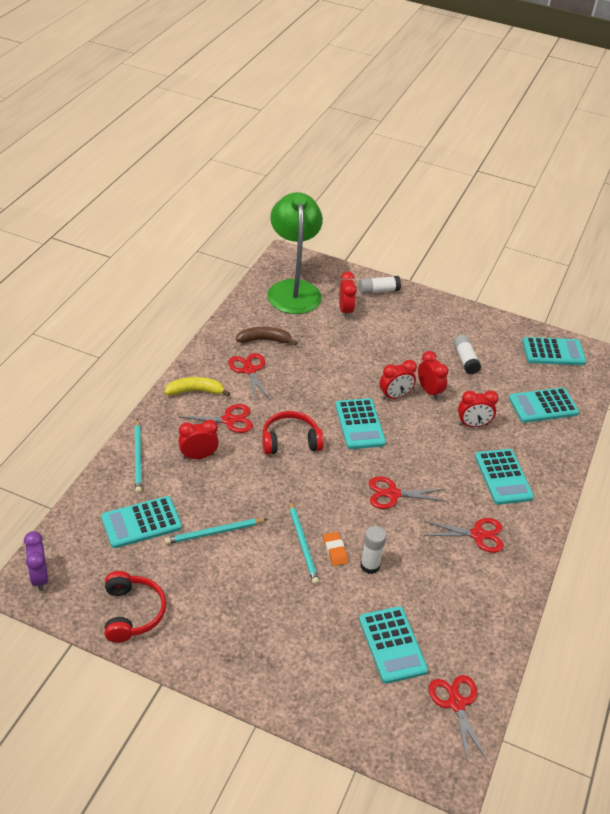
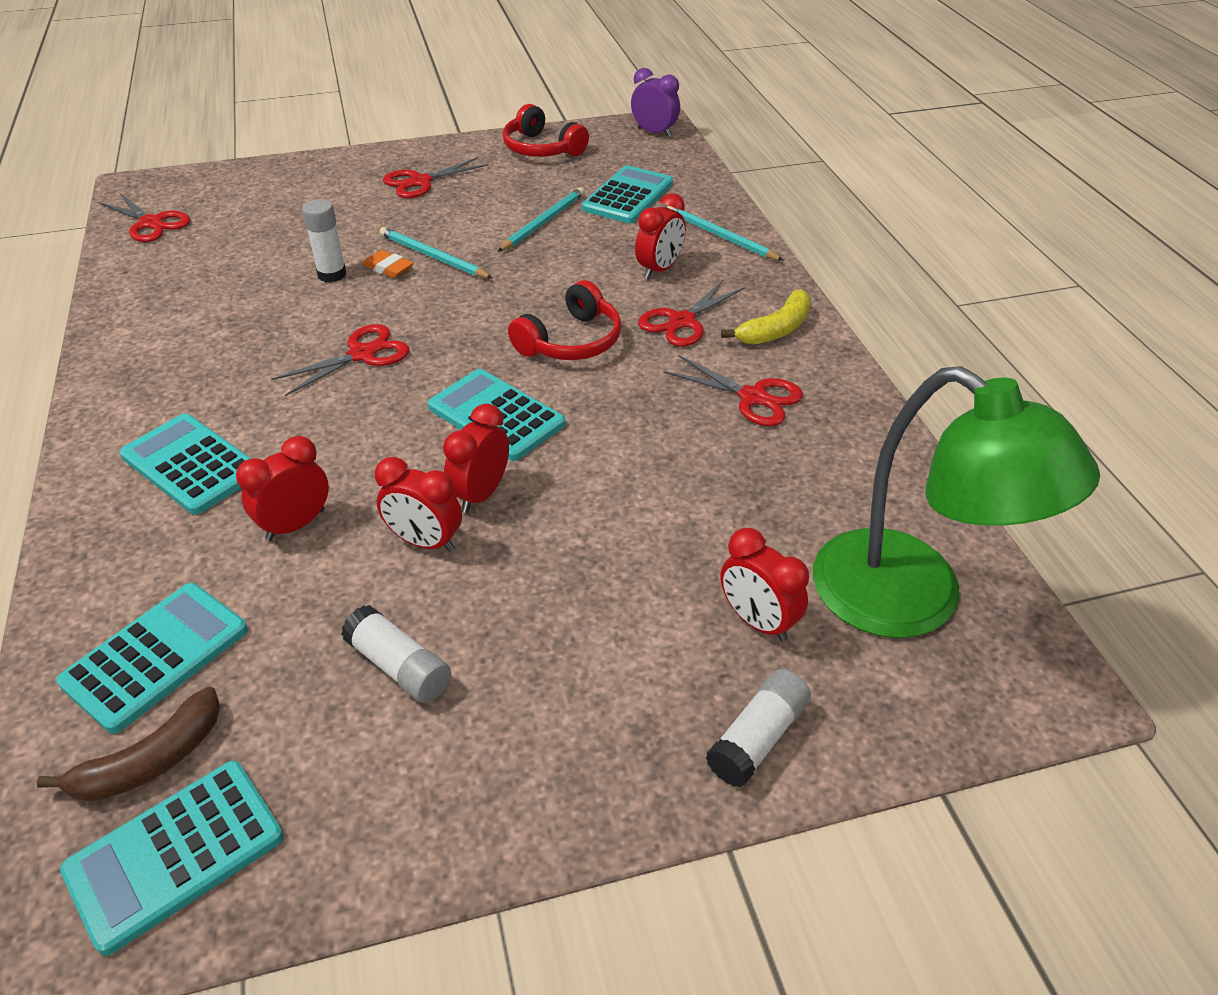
camera: 145 degrees right, 0 degrees up
brown banana [236,327,298,346] -> brown banana moved to [37,687,220,801]
turquoise calculator [359,606,428,684] -> none
red scissors [424,518,504,553] -> red scissors moved to [383,157,489,198]

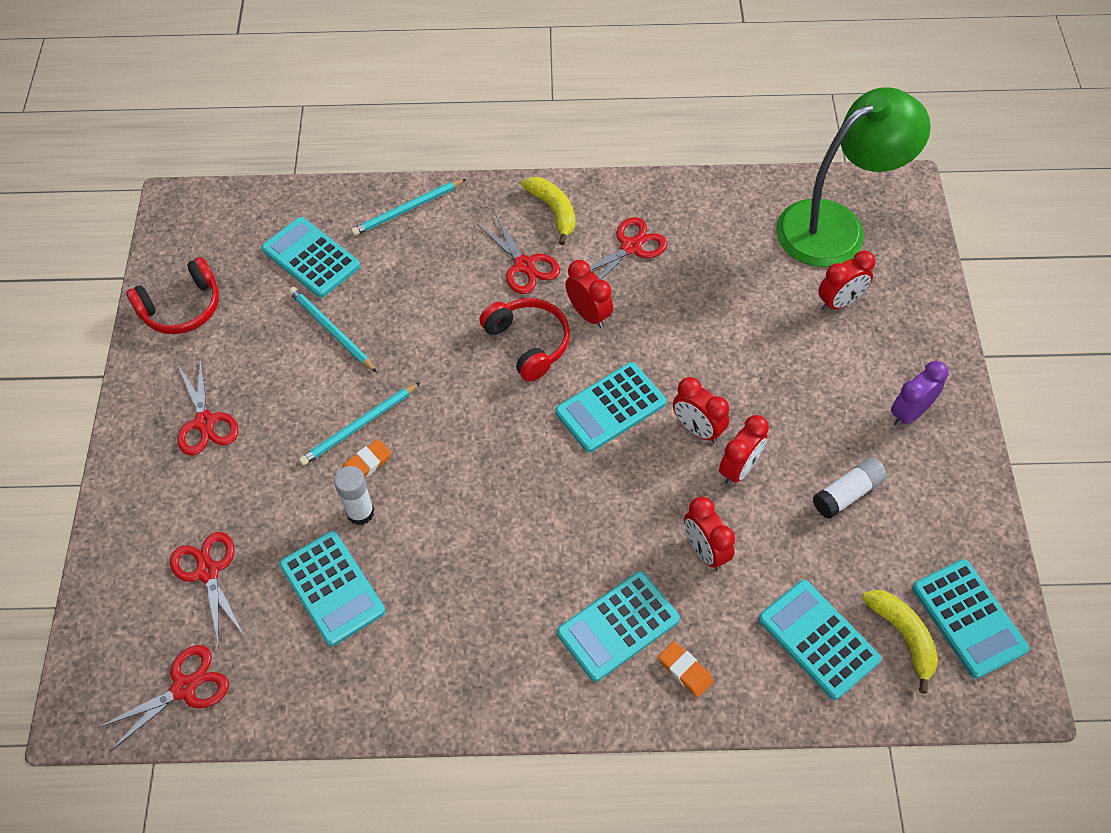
camera: 75 degrees left, 15 degrees up
brown banana [37,687,220,801] -> yellow banana [862,590,938,694]
red scissors [271,324,410,396] -> red scissors moved to [170,532,244,647]
purple clock [631,68,680,138] -> purple clock moved to [891,361,948,427]
red clock [635,193,686,279] -> red clock moved to [566,260,613,328]
white glue stick [706,669,811,787] -> none
none -> turquoise calculator [279,531,385,646]
none -> orange eraser [658,641,714,698]

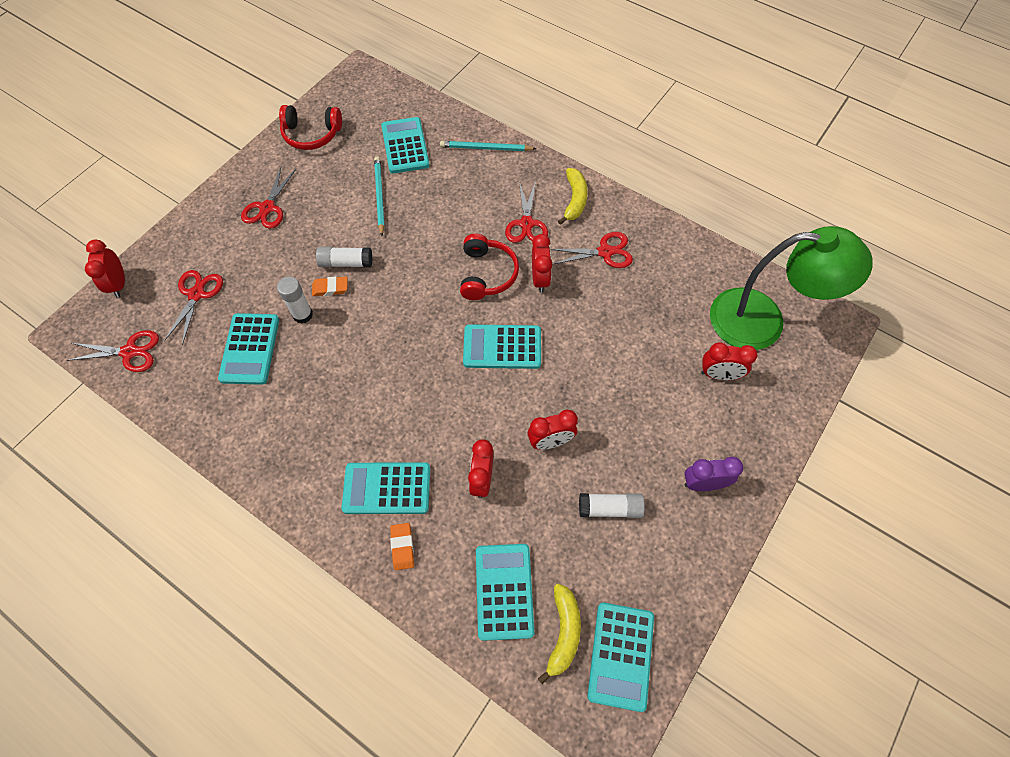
camera: 35 degrees right, 5 degrees up
turquoise pencil [299,382,421,466] -> white glue stick [316,247,372,268]
red clock [673,377,729,443] -> red clock moved to [85,239,125,298]

